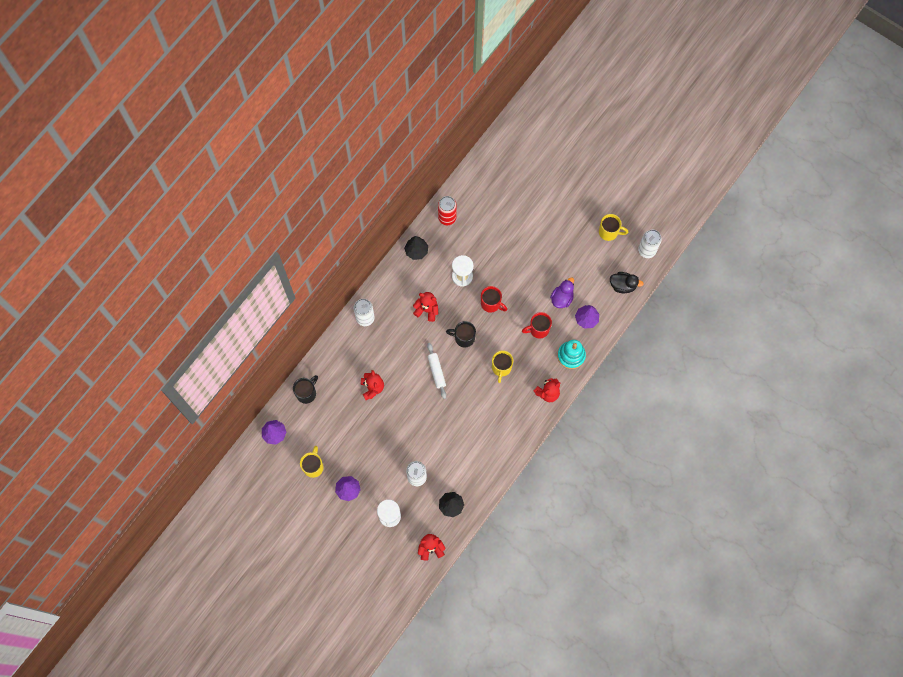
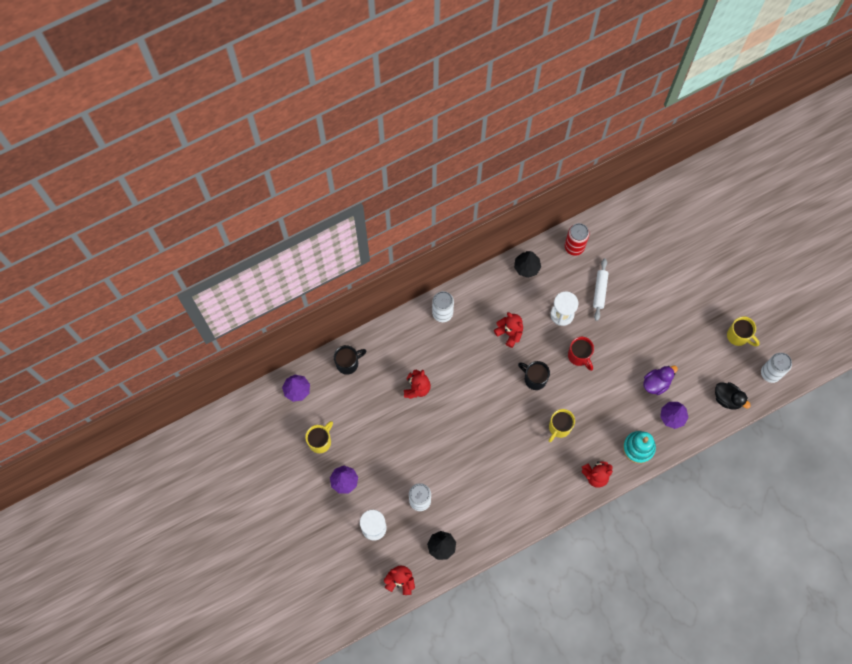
camera: 25 degrees right, 0 degrees up
white rolling pin [427,343,446,399] -> white rolling pin moved to [593,258,609,321]
red mug [522,312,552,338] -> none

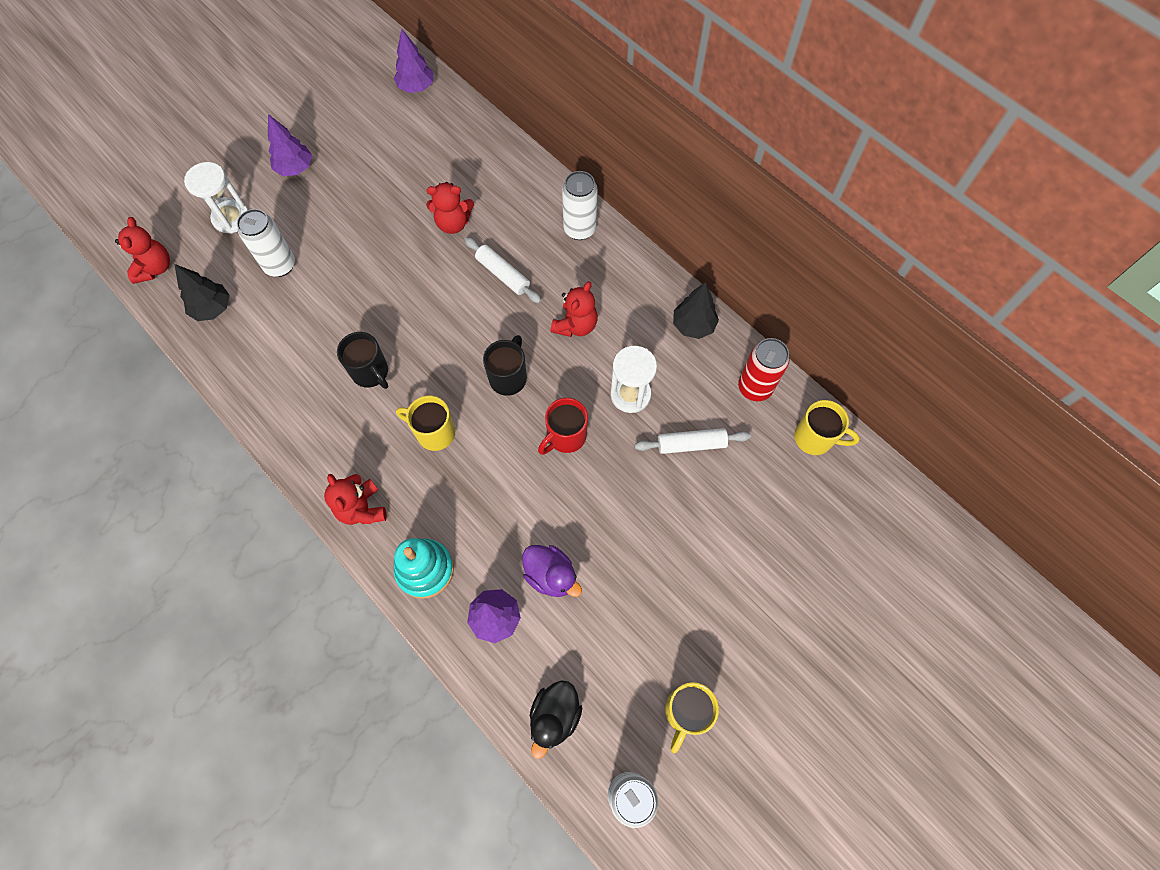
camera: 75 degrees right, 5 degrees down
yellow mug [305,421,333,453] -> yellow mug moved to [794,400,860,455]
black mug [334,345,366,375] -> black mug moved to [337,332,388,389]
none -> white rolling pin [464,237,542,303]

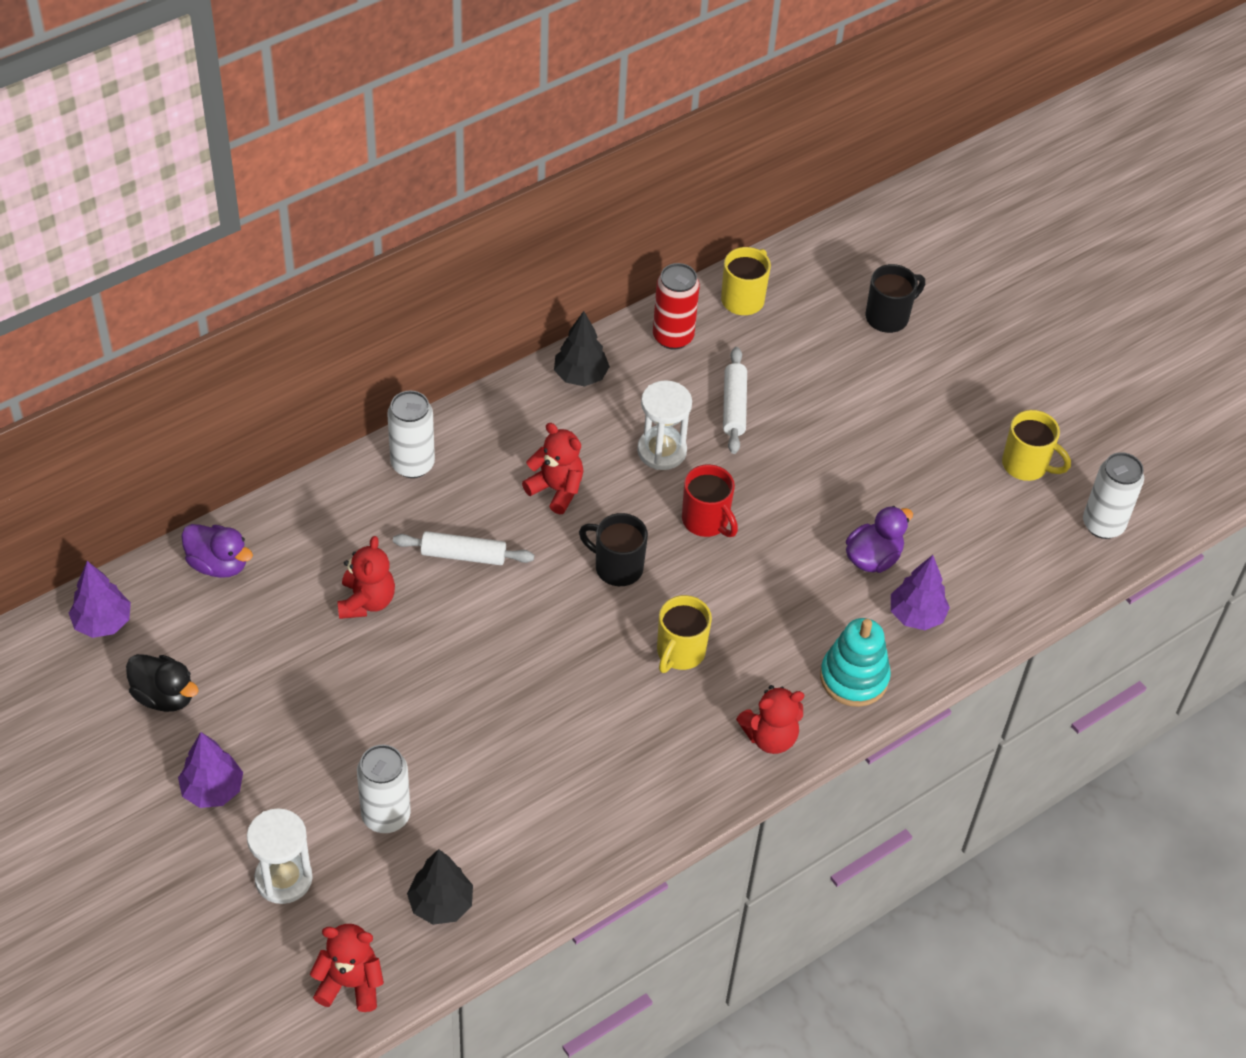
camera: 85 degrees left, 15 degrees down
black mug [337,332,388,389] -> black mug moved to [865,264,925,333]
white rolling pin [464,237,542,303] -> white rolling pin turned 45 degrees clockwise [393,531,534,565]
black duck [530,680,582,759] -> black duck moved to [126,654,199,712]
none -> purple duck [181,524,253,578]

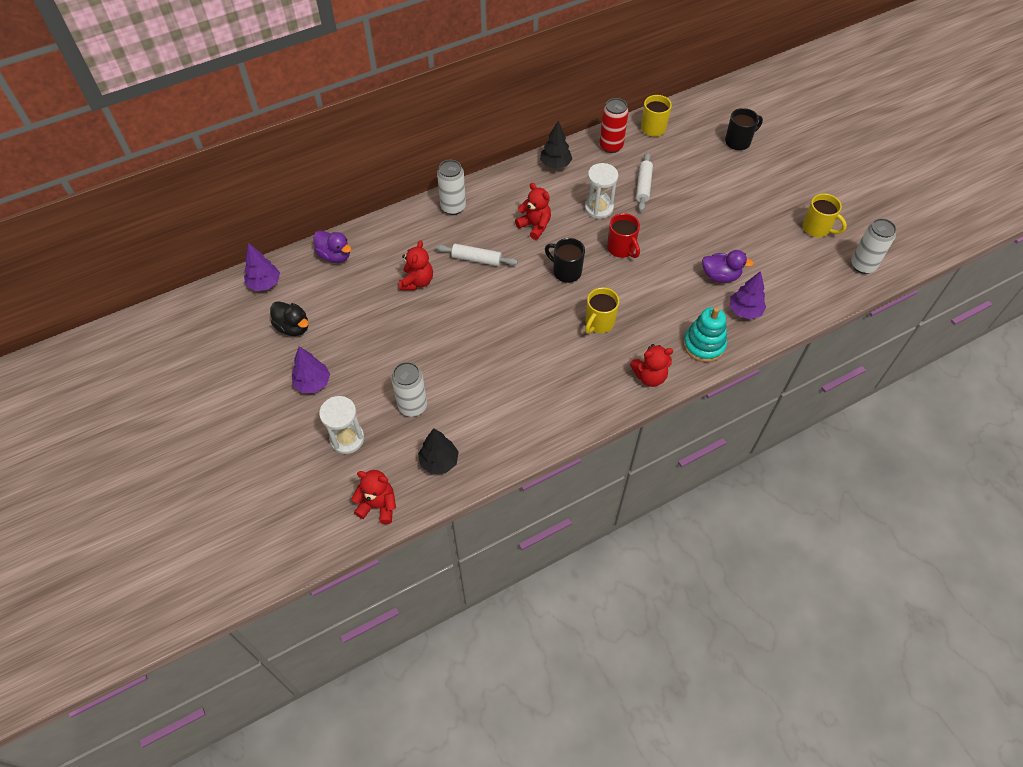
camera: 10 degrees right, 5 degrees up
purple duck [846,506,913,573] -> purple duck turned 45 degrees clockwise [702,250,754,283]

